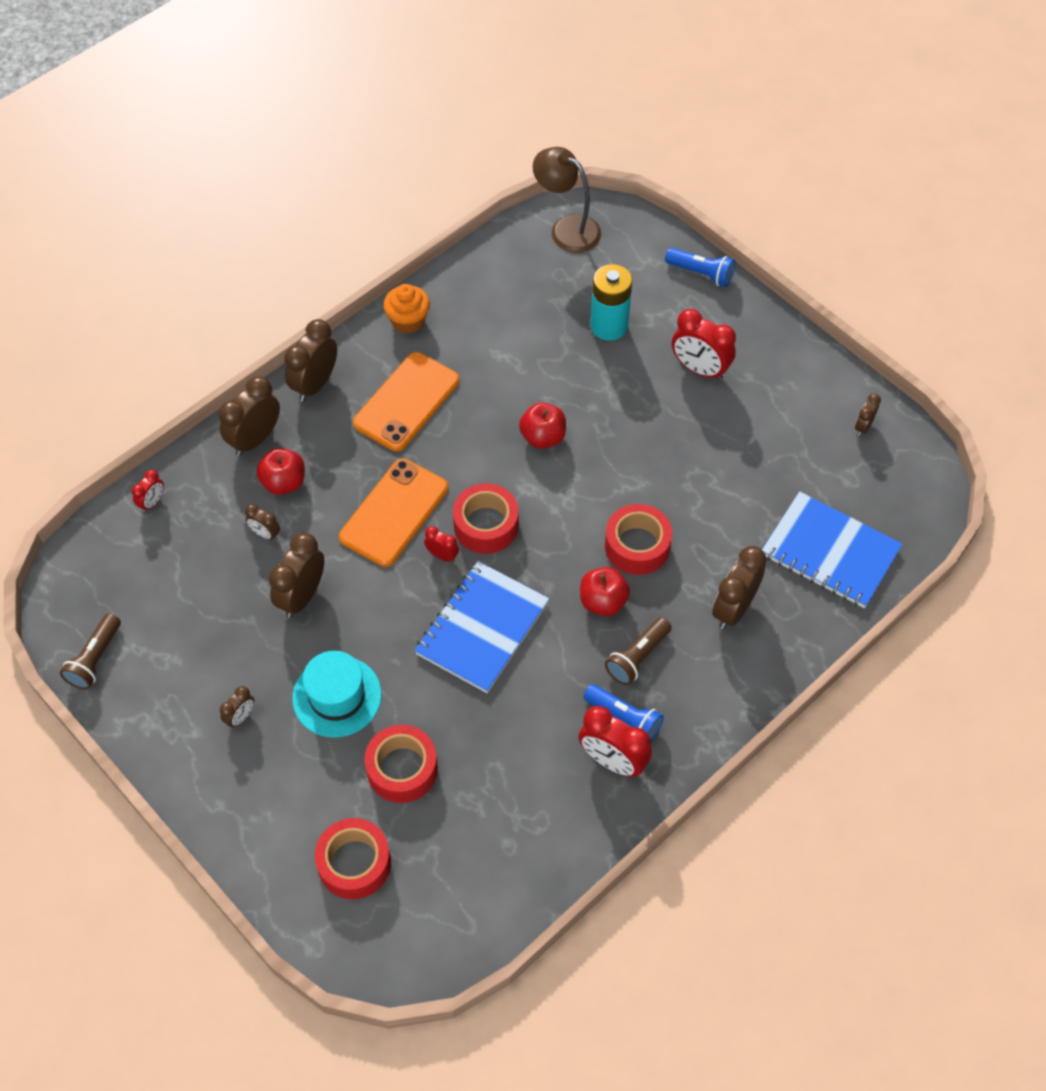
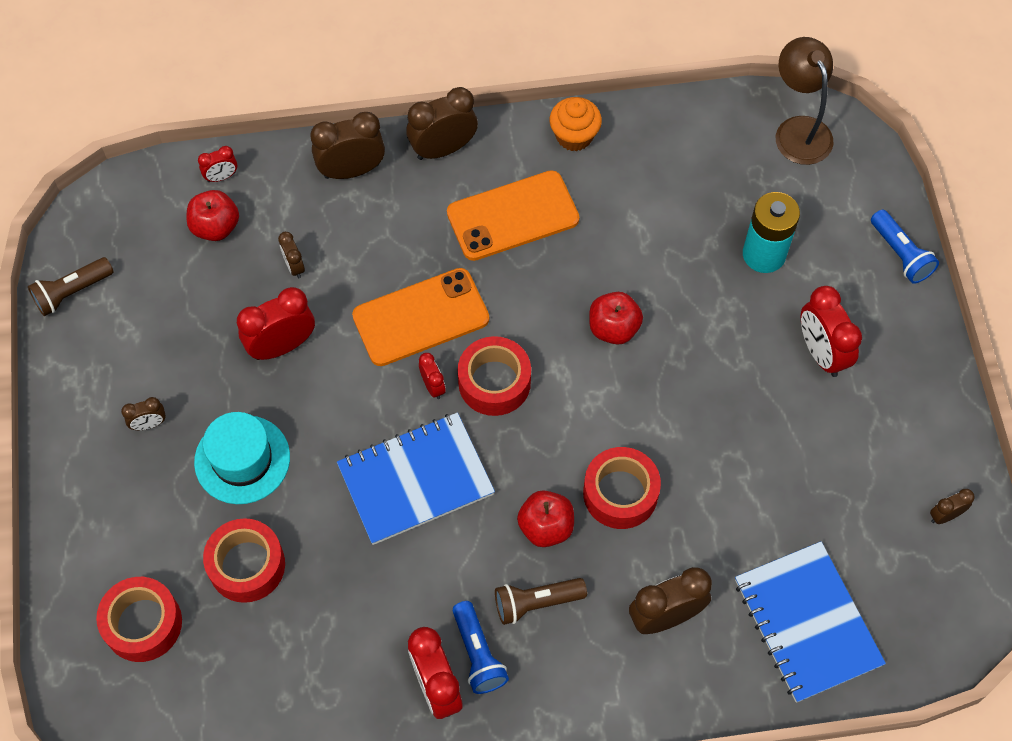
camera: 35 degrees right, 5 degrees up
red apple [256,448,305,495] -> red apple moved to [187,190,239,241]
brown clock [269,533,324,618] -> red clock [237,287,315,360]

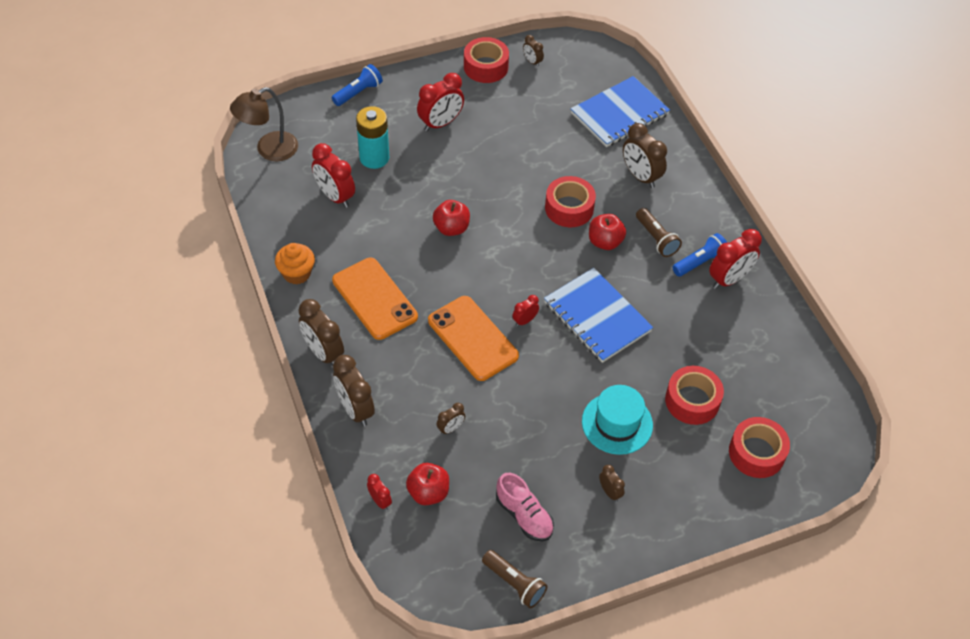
camera: 105 degrees left, 10 degrees down
red clock [237,287,315,360] -> red clock moved to [312,143,355,208]
red tape [458,336,531,416] -> red tape moved to [464,37,509,83]
none -> pink shoe [496,473,554,541]

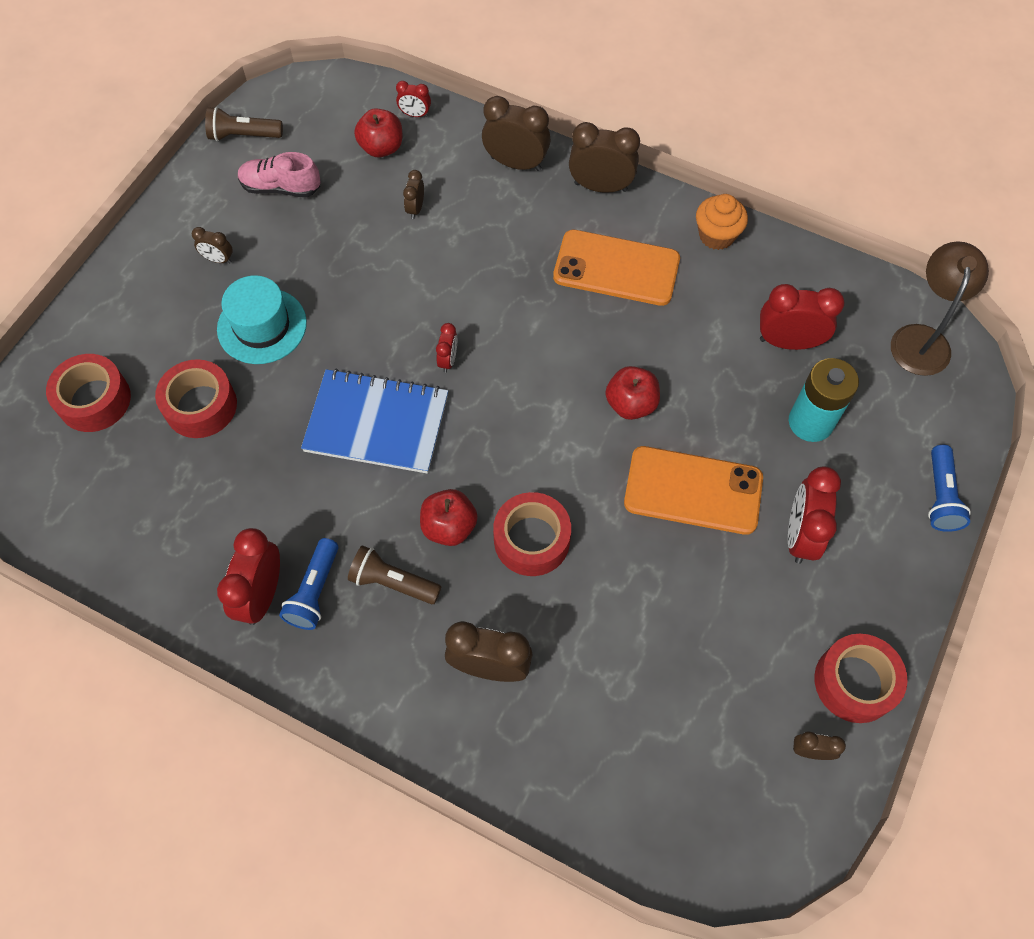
camera: 140 degrees right, 10 degrees up
orange phone [428,296,519,381] -> orange phone moved to [624,446,763,535]
blue notebook [571,76,670,147] -> none

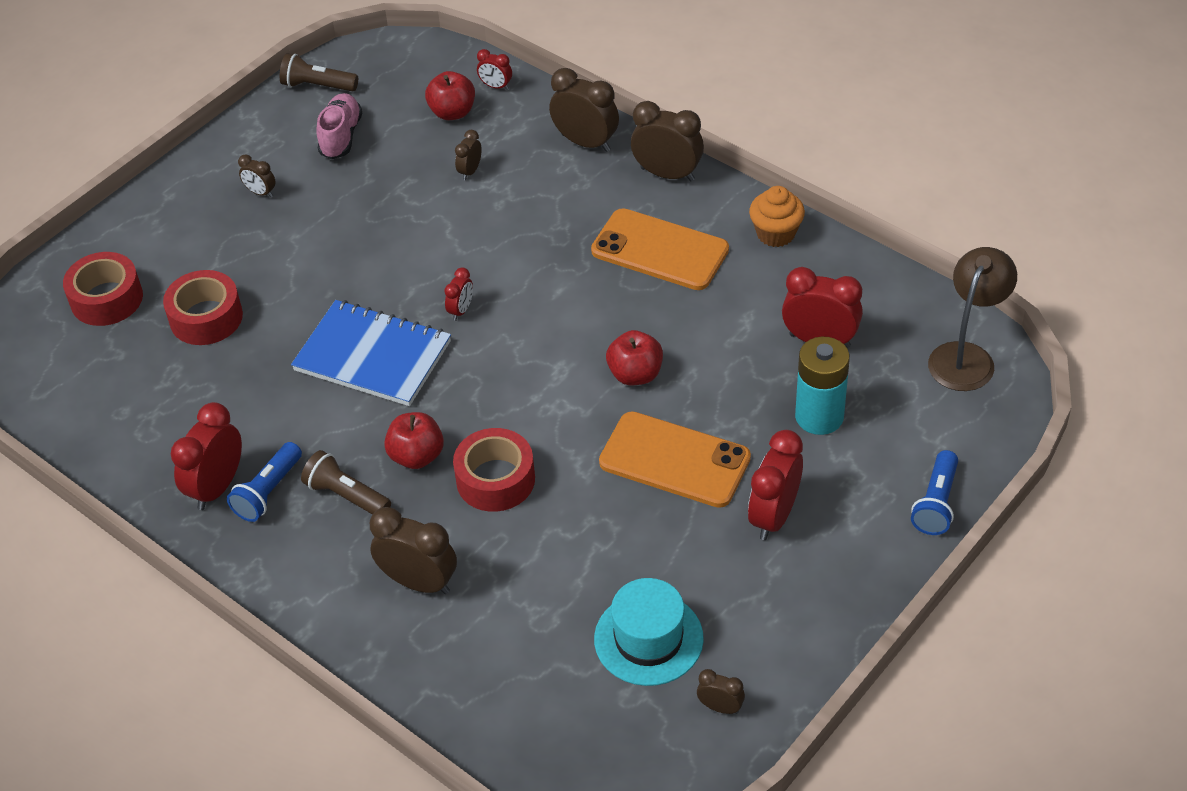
camera: 15 degrees right, 15 degrees down
turquoise hat [217,275,307,364] -> turquoise hat moved to [594,578,704,686]
pink shoe [238,152,320,197] -> pink shoe turned 75 degrees clockwise [316,93,362,159]
red tape [814,634,908,723] -> none

